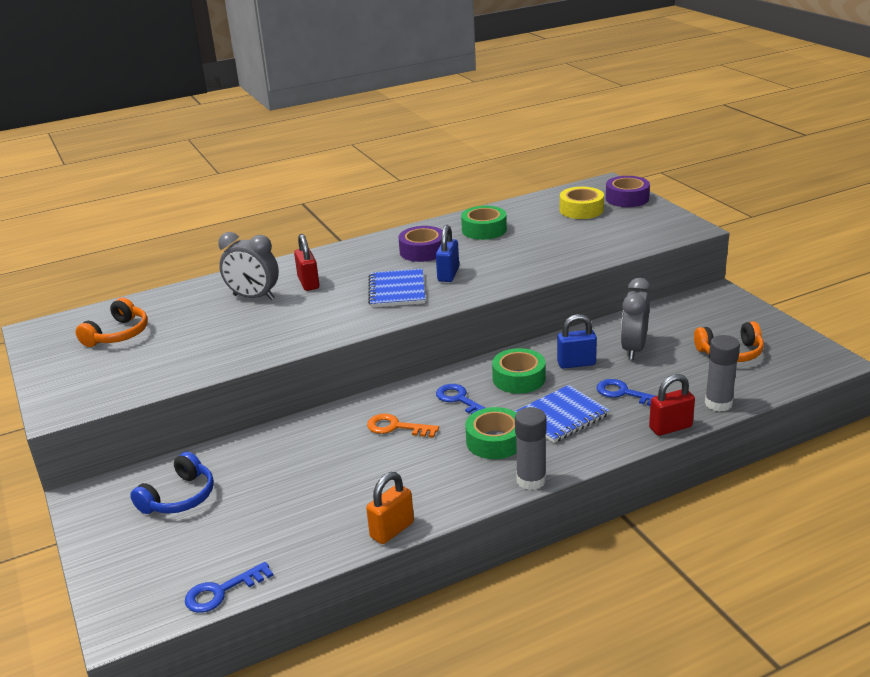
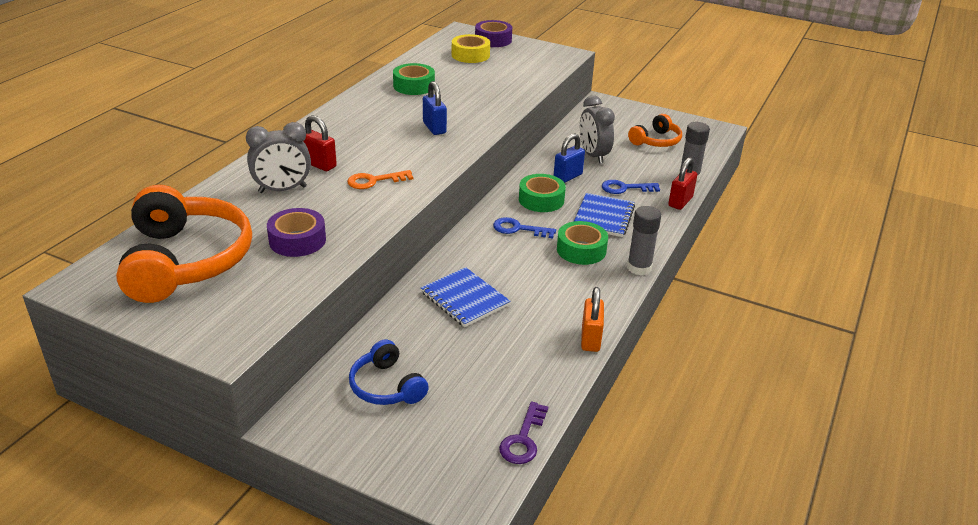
camera: 40 degrees left, 5 degrees up
orange headphones [76,298,148,347] -> orange headphones [116,185,252,303], size x1.93
blue headphones [130,452,214,514] -> blue headphones turned 150 degrees clockwise [349,339,429,405]
blue key [185,562,273,613] -> purple key [499,402,548,464]
orange key [367,414,439,438] -> orange key moved to [347,170,413,189]
blue notebook [368,269,425,307] -> blue notebook moved to [421,267,510,327]
purple tape [398,226,442,262] -> purple tape moved to [267,208,326,257]

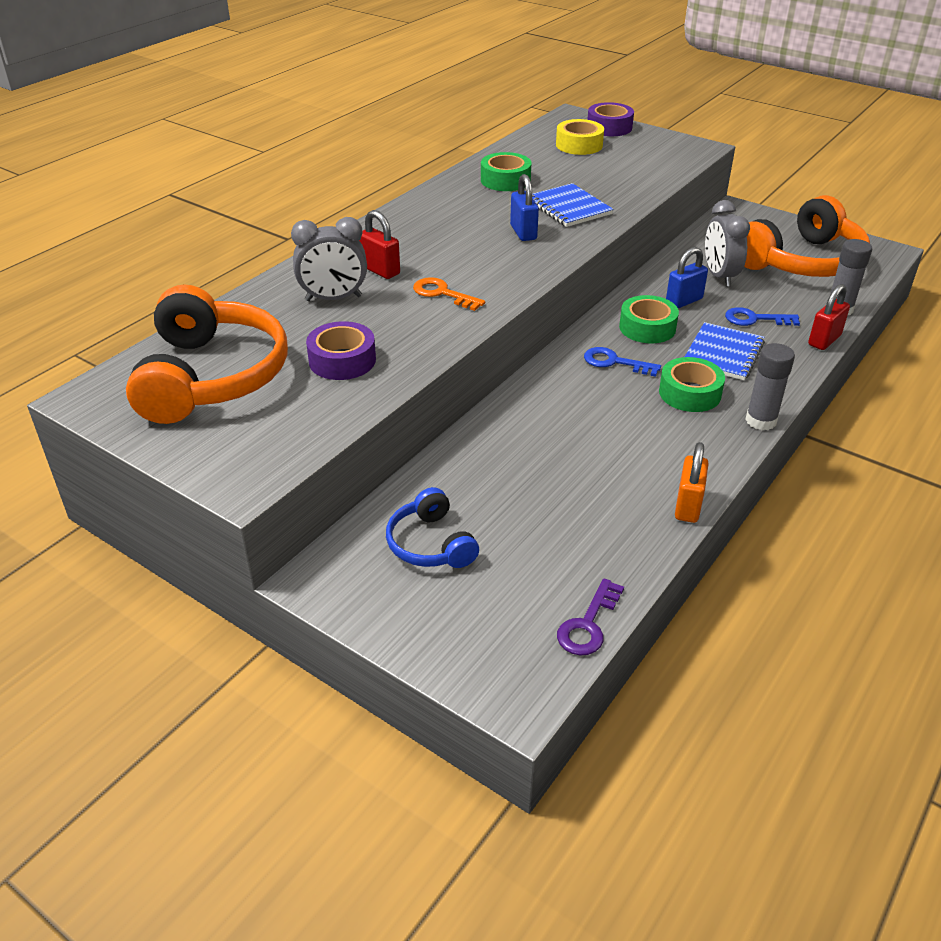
camera: 10 degrees right, 5 degrees up
orange key [347,170,413,189] -> orange key turned 45 degrees clockwise [413,277,485,311]
blue notebook [421,267,510,327] -> blue notebook moved to [532,183,613,227]
orange headphones [628,114,682,147] -> orange headphones [744,195,870,277], size x1.93

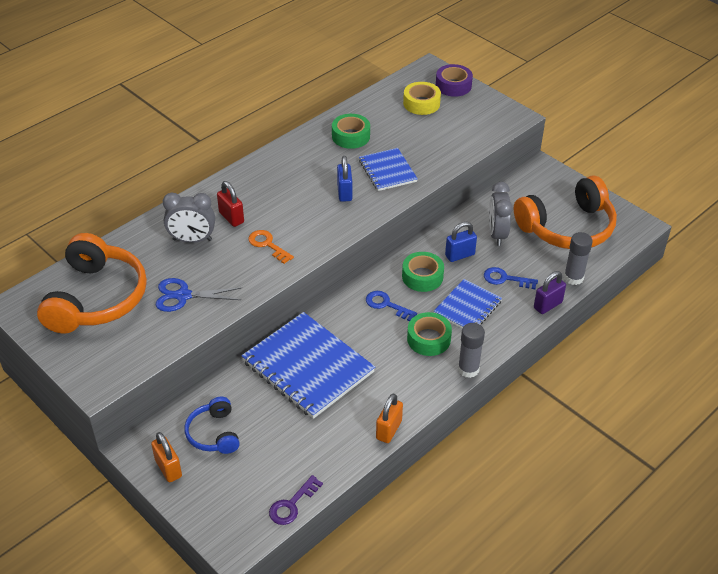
camera: 10 degrees right, 5 degrees up
purple tape [306,321,376,380] -> blue scissors [156,278,241,312]
red padlock [808,284,850,350] -> purple padlock [534,271,566,314]
none -> orange padlock [151,432,182,482]
none -> blue notebook [242,312,375,419]

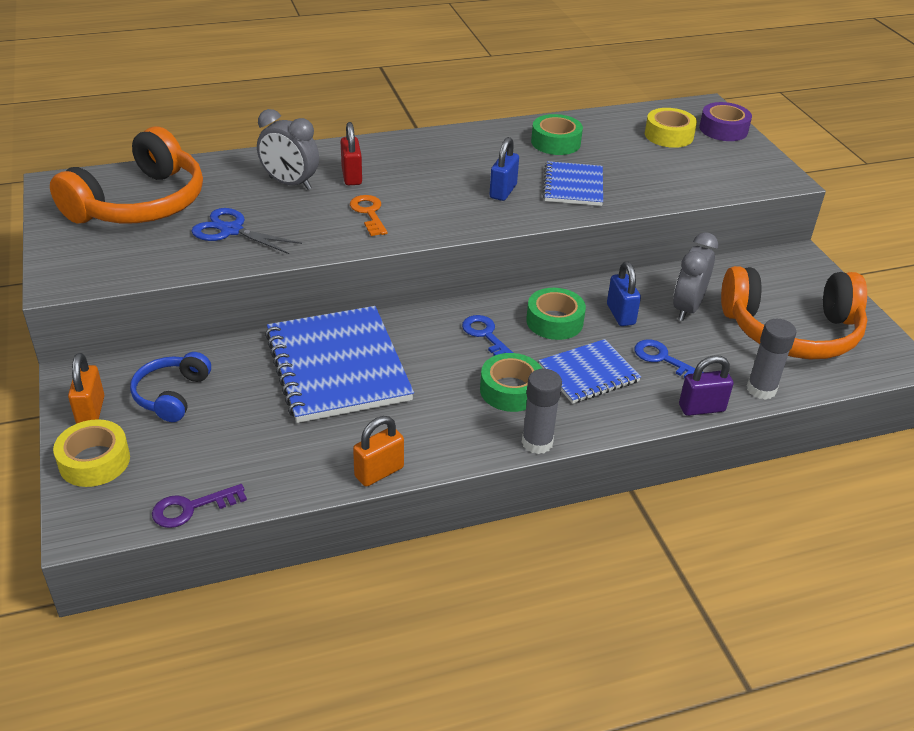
camera: 25 degrees right, 5 degrees down
blue padlock [445,222,477,262] -> blue padlock turned 75 degrees clockwise [607,261,641,326]
none -> yellow tape [53,419,130,487]

